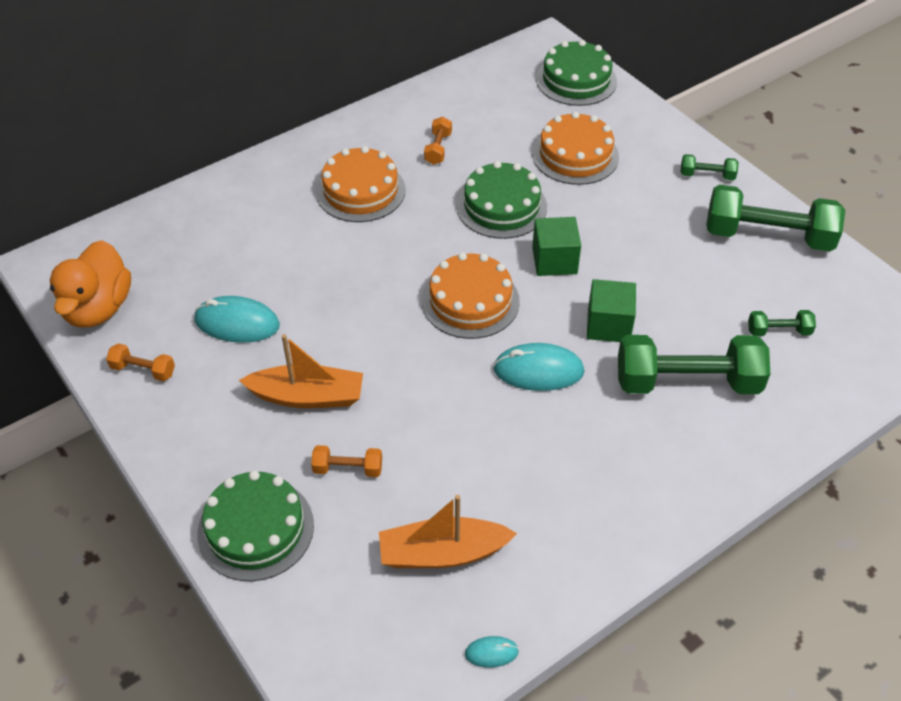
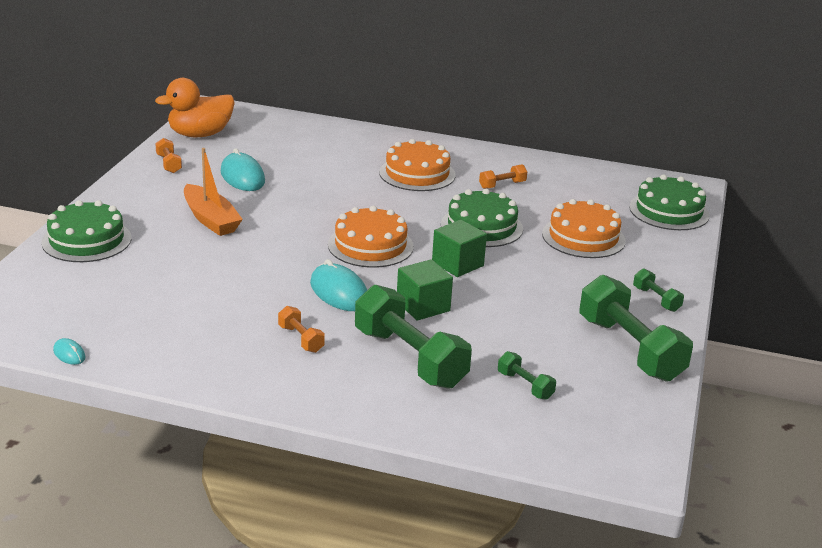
camera: 50 degrees right, 20 degrees down
orange dumbbell [311,445,382,477] -> orange dumbbell moved to [278,306,325,353]
orange boat [379,495,517,568] -> none

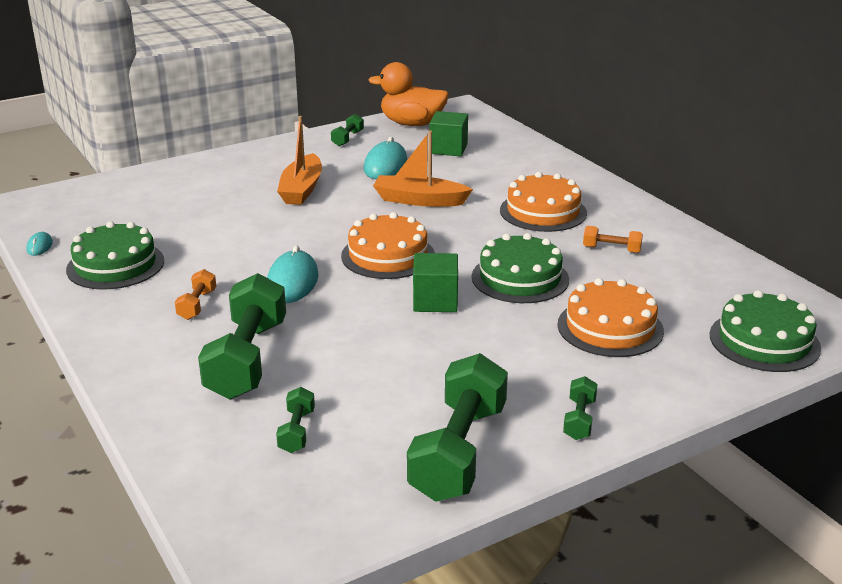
camera: 45 degrees right, 0 degrees up
green cake [41,200,131,262] -> green cake moved to [66,221,164,290]
orange dumbbell [155,138,182,173] -> green dumbbell [331,114,364,146]
green cube [397,259,453,321] -> green cube moved to [429,111,468,156]
none -> orange boat [373,130,473,207]

